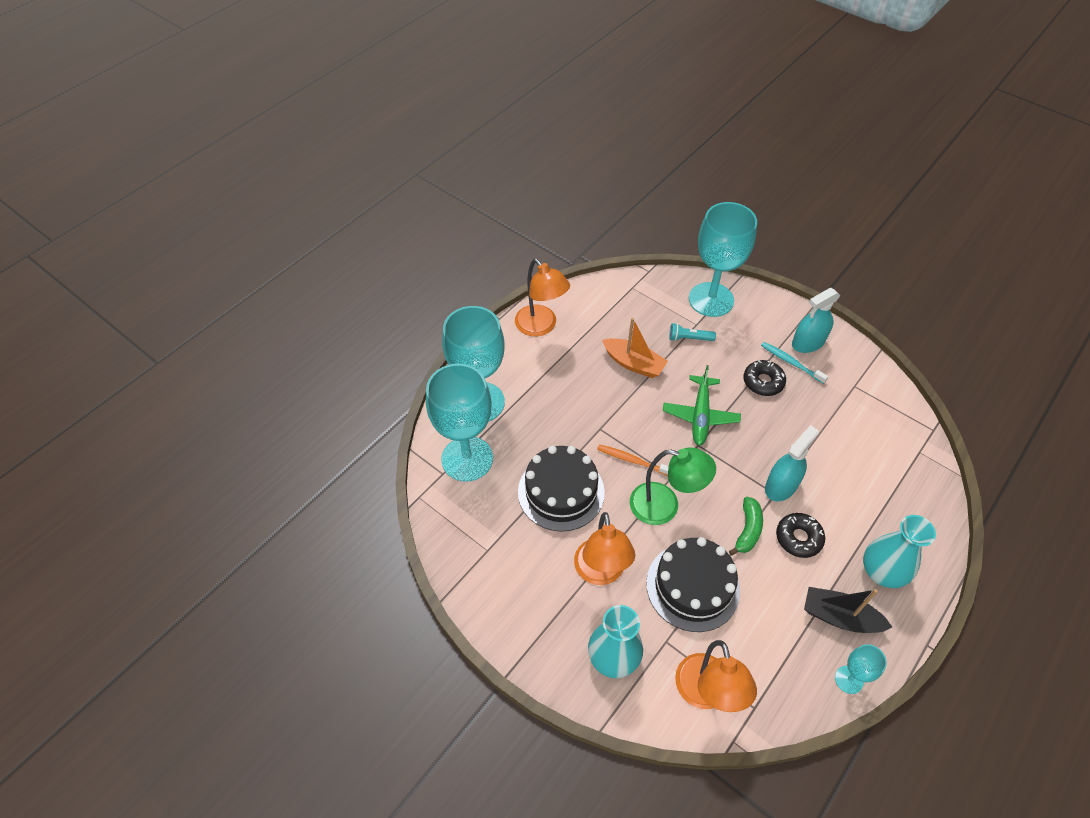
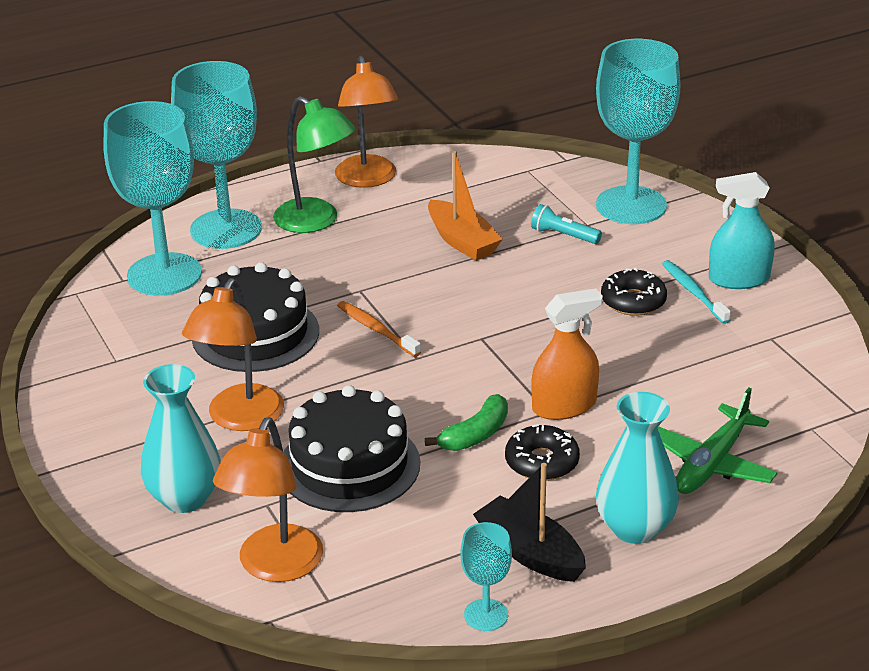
camera: 25 degrees right, 20 degrees down
green lamp [630,447,716,525] -> green lamp moved to [273,96,356,233]
green plane [663,365,741,446] -> green plane moved to [658,388,778,494]
turquoise spray bottle [765,425,819,501] -> orange spray bottle [531,288,603,420]

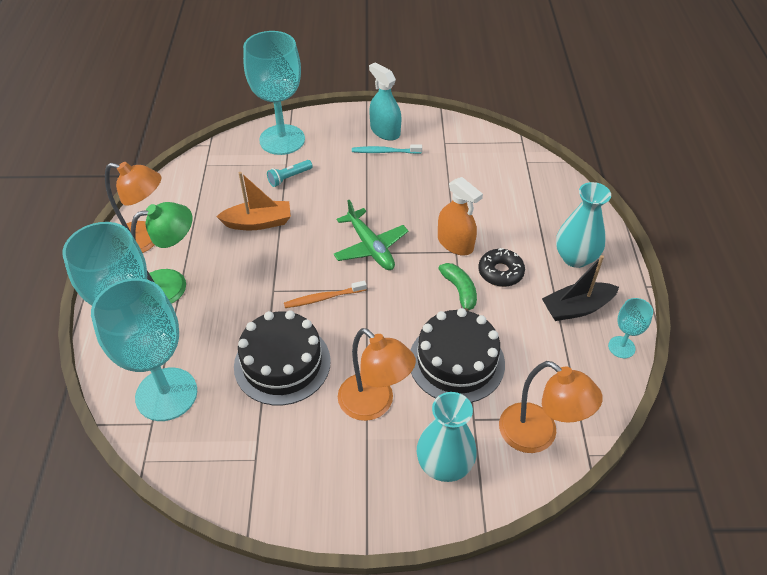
camera: 65 degrees left, 15 degrees up
orange spray bottle [531,288,603,420] -> orange spray bottle turned 135 degrees clockwise [438,177,483,255]
black donut [601,268,667,316] -> none
green plane [658,388,778,494] -> green plane moved to [333,200,408,270]
turquoise spray bottle [709,172,775,289] -> turquoise spray bottle turned 120 degrees clockwise [369,62,401,141]

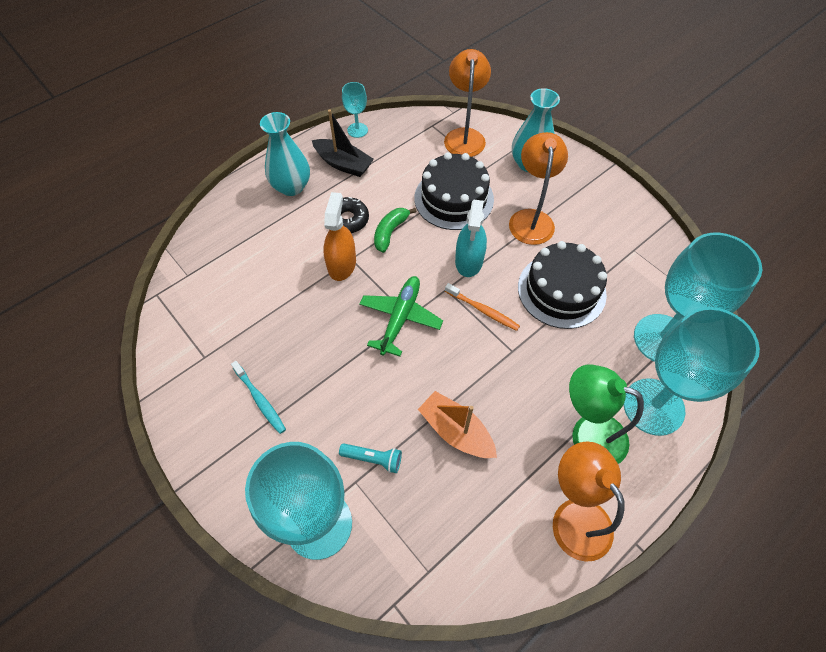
camera: 130 degrees left, 10 degrees up
turquoise spray bottle [369,62,401,141] -> turquoise spray bottle moved to [455,200,487,277]

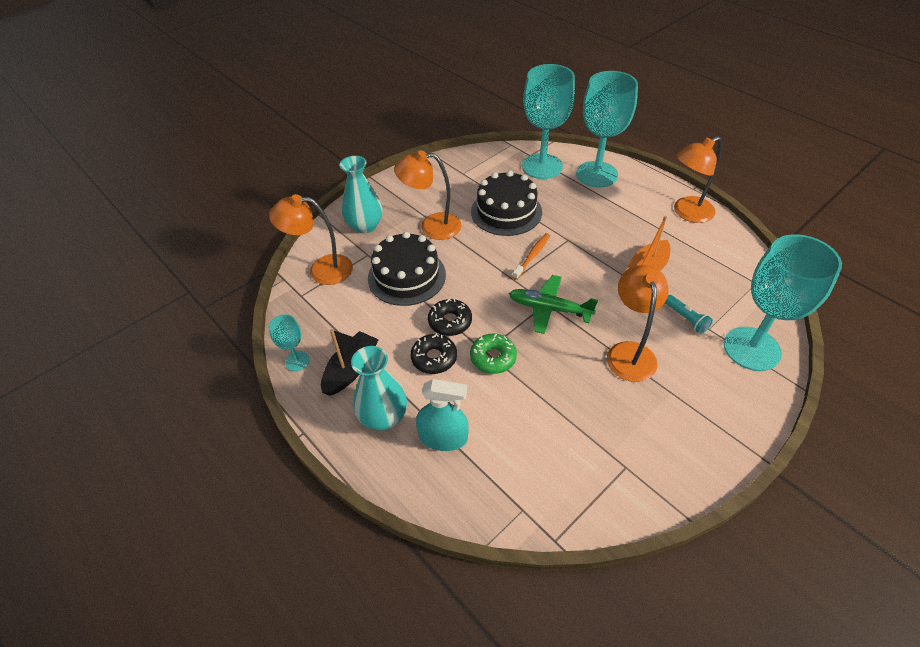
camera: 90 degrees left, 10 degrees down
turquoise toothbrush [231,361,286,434] -> none
orange spray bottle [323,192,356,281] -> green donut [470,333,517,374]
turquoise flashlight [339,443,402,473] -> turquoise flashlight turned 135 degrees clockwise [665,295,713,334]
green banana [374,208,417,253] -> black donut [428,299,472,336]
turquoise spray bottle [455,200,487,277] -> turquoise spray bottle moved to [416,379,469,451]
green lamp [569,364,644,464] -> none
none -> orange lamp [607,265,669,382]

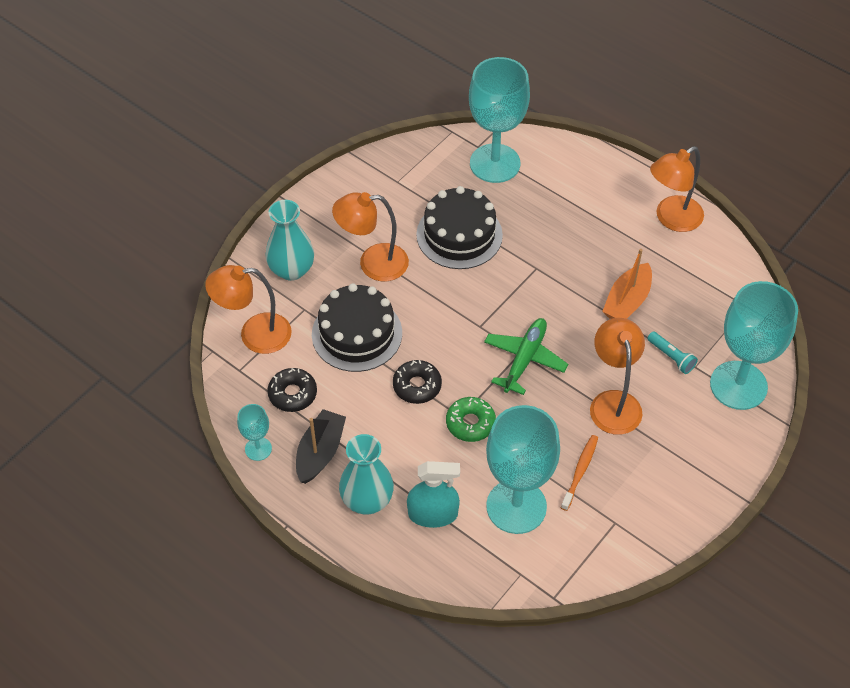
camera: 10 degrees left, 5 degrees up
black donut [411,334,457,374] -> black donut moved to [267,368,317,412]
green plane [509,275,598,334] -> green plane turned 105 degrees clockwise [484,318,568,395]
orange toothbrush [513,233,550,280] -> orange toothbrush moved to [561,435,598,511]
turquoise goblet [576,71,638,188] -> turquoise goblet moved to [486,405,560,534]

